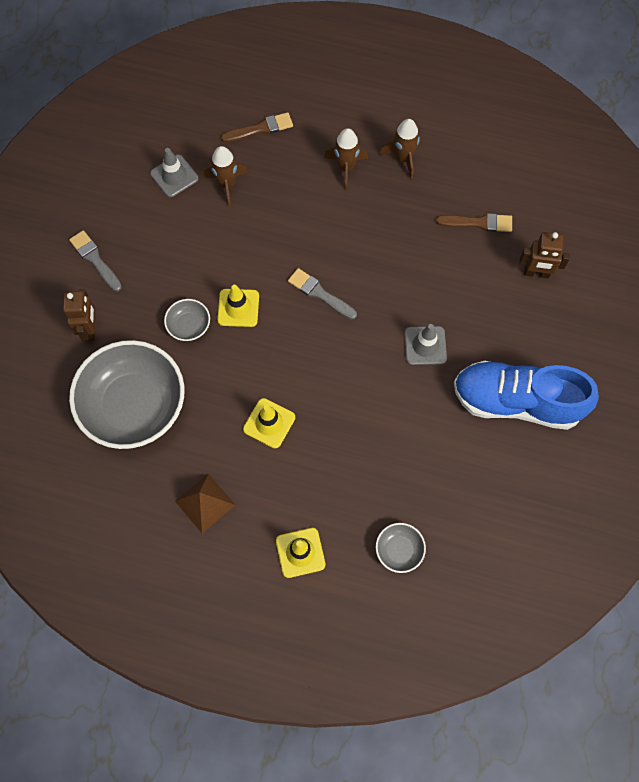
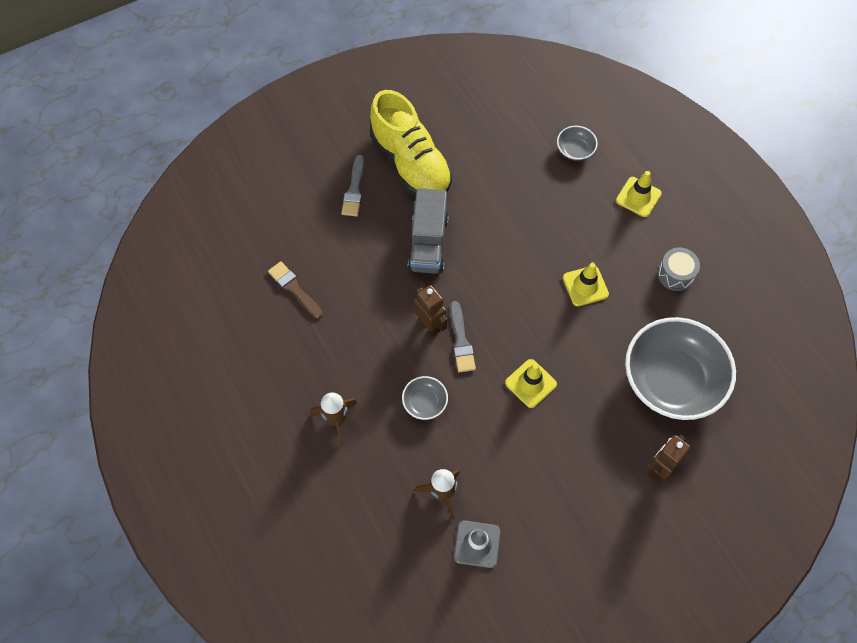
camera: 135 degrees left, 5 degrees down
grey brush [69,230,122,291] -> grey brush moved to [342,155,364,216]
grey bowl [164,299,210,341] -> grey bowl moved to [402,376,448,420]
brown pyramid [175,473,235,533] -> grey drum [658,247,700,291]
brown brush [221,112,293,142] -> none
brown rocket [379,119,421,179] -> none
grey traffic cone [404,324,447,365] -> grey truck [408,188,449,274]
blue shoe [454,361,599,430] -> yellow shoe [370,90,452,196]
brown robot [519,232,570,279] -> brown robot moved to [414,285,447,336]

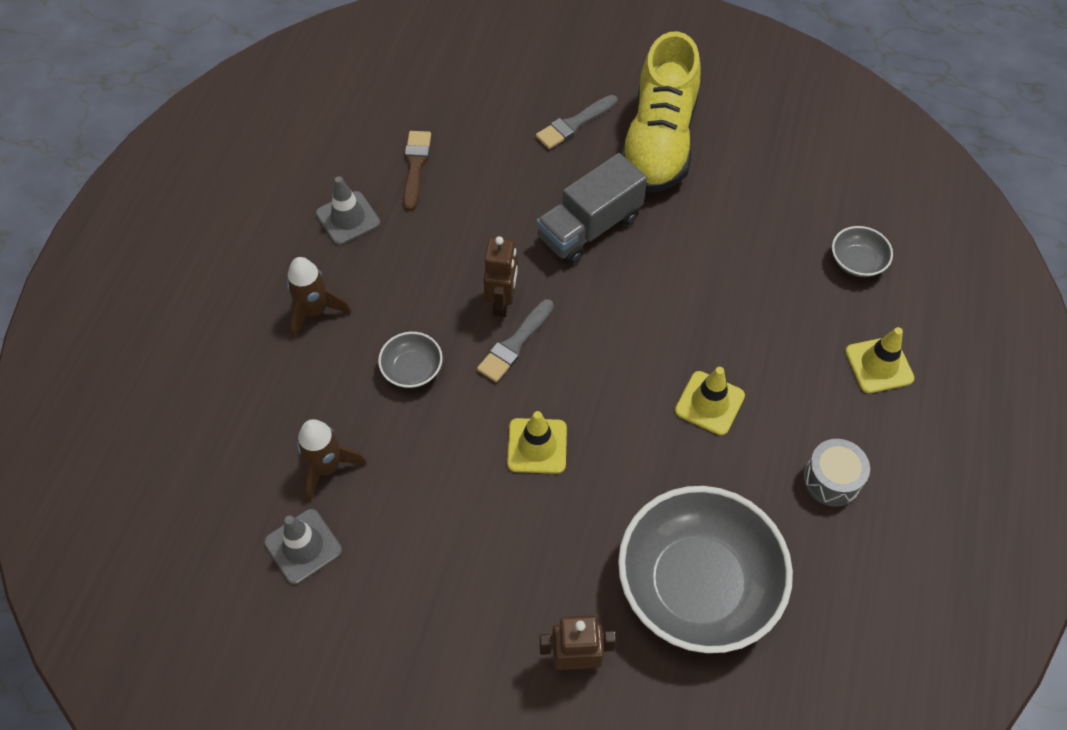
camera: 45 degrees right, 5 degrees down
none -> grey traffic cone [316,176,380,245]

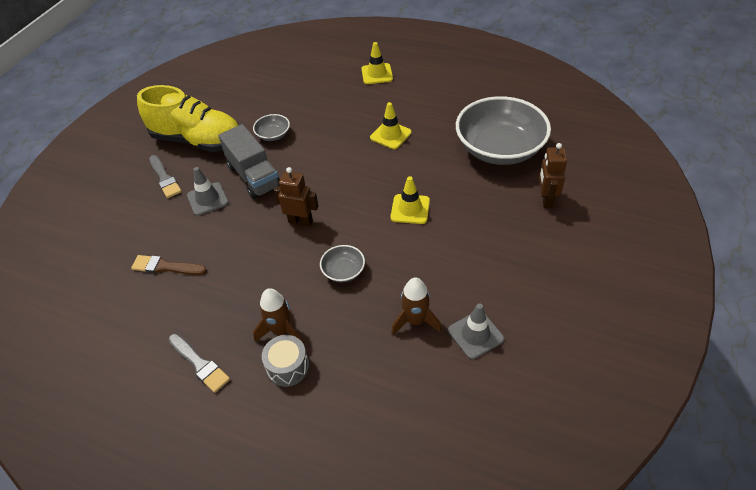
camera: 80 degrees left, 10 degrees down
grey traffic cone [316,176,380,245] -> grey traffic cone moved to [187,167,228,216]
grey brush [477,299,554,382] -> grey brush moved to [168,334,230,393]
grey drum [803,439,870,507] -> grey drum moved to [262,335,309,387]
grey bowl [832,226,893,277] -> grey bowl moved to [253,114,290,141]

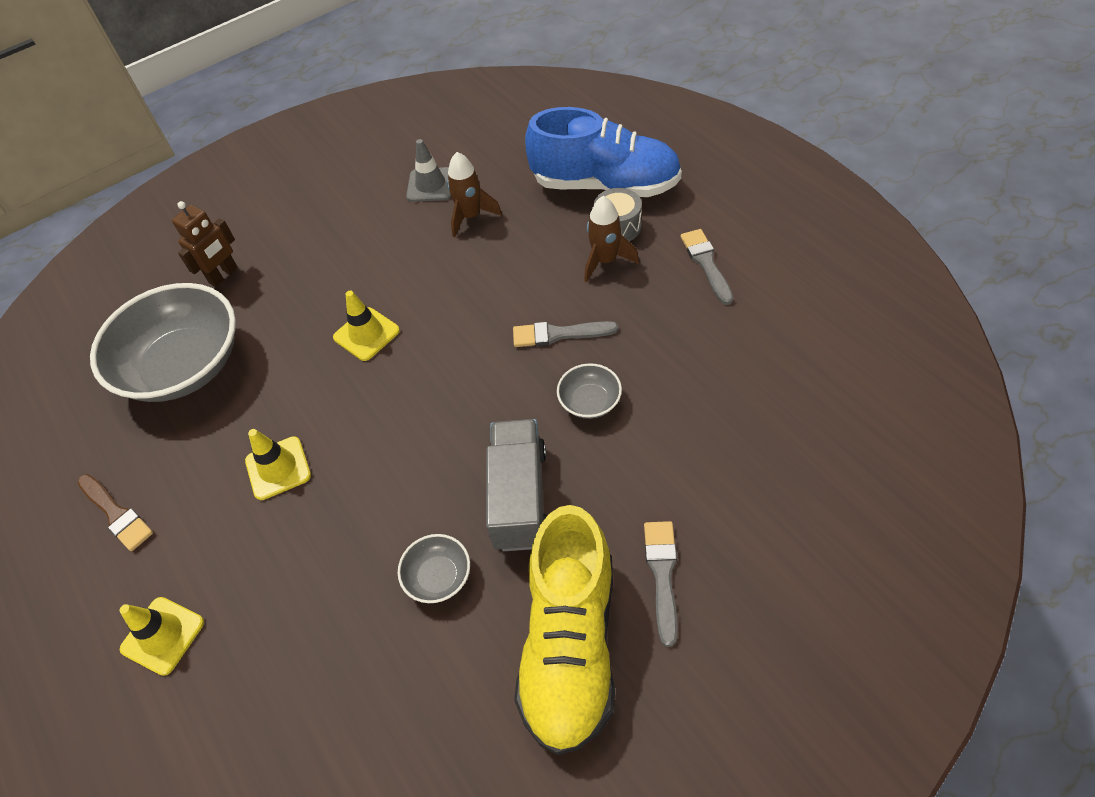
camera: 145 degrees left, 5 degrees up
brown brush [131,255,207,275] -> brown brush moved to [78,474,153,551]
yellow shoe [137,85,239,152] -> yellow shoe turned 135 degrees counterclockwise [514,505,615,755]
grey traffic cone [187,167,228,216] -> none
brown robot [274,167,319,227] -> none
grey bowl [320,245,365,282] -> grey bowl moved to [557,363,622,419]
none -> grey brush [513,321,618,347]
none -> blue shoe [525,107,682,197]

